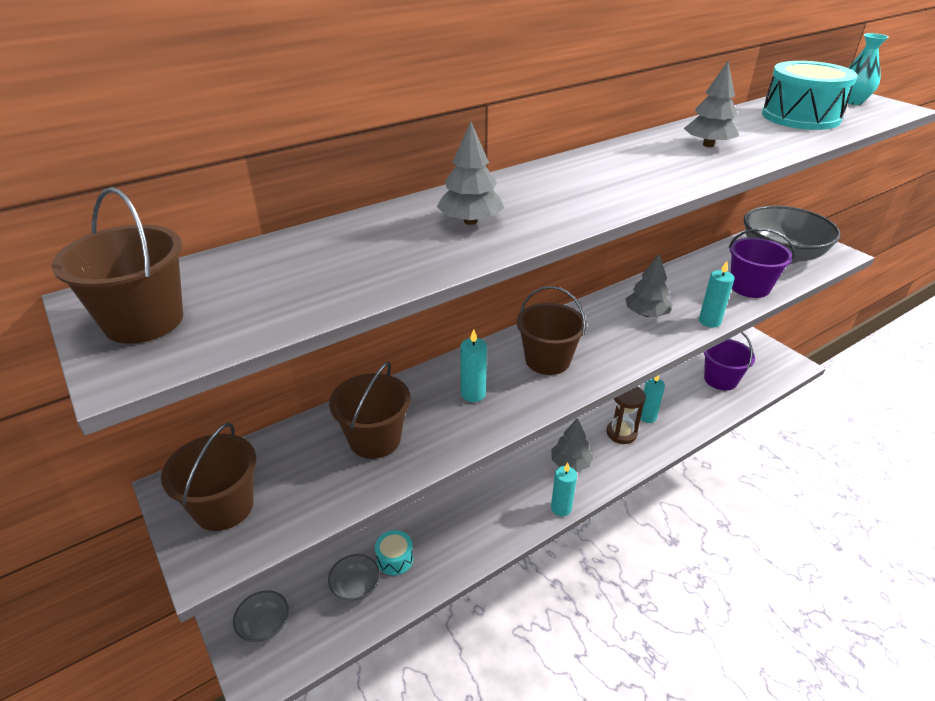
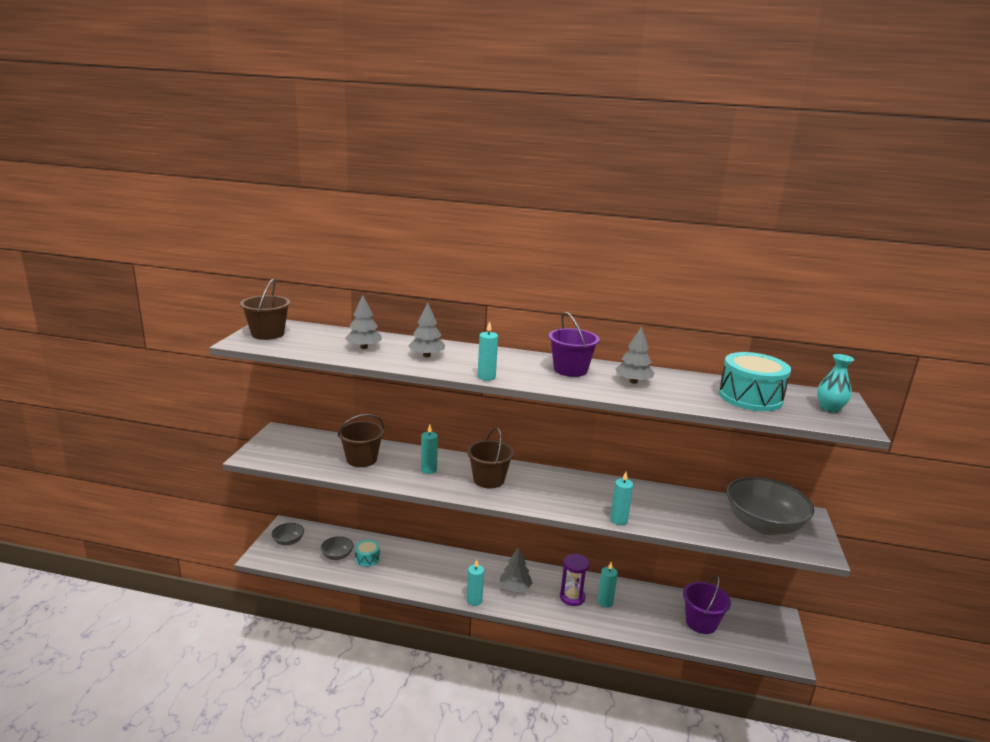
camera: 45 degrees right, 15 degrees down
brown bucket [161,423,256,531] -> none
brown hourglass [606,387,646,444] -> purple hourglass [560,554,590,606]
grey tree [625,254,673,317] -> grey tree moved to [345,295,382,349]
purple bucket [729,228,795,298] -> purple bucket moved to [549,312,600,377]
none -> turquoise candle [478,321,498,381]

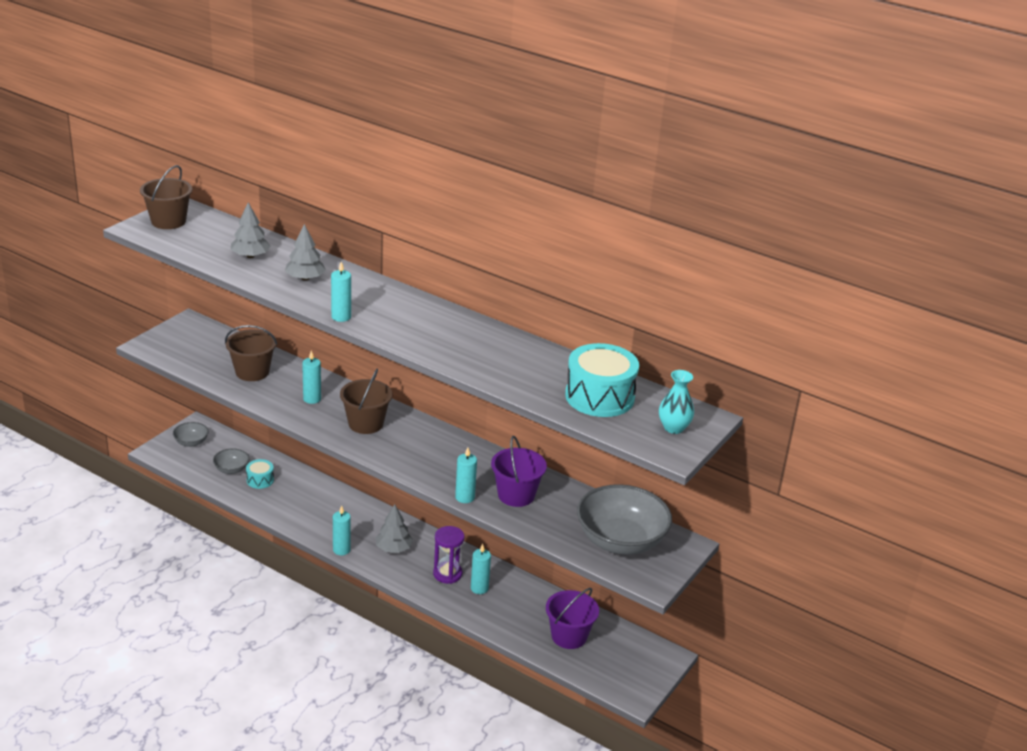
camera: 20 degrees right, 10 degrees up
purple bucket [549,312,600,377] -> purple bucket moved to [491,436,547,507]
grey tree [615,326,655,384] -> none

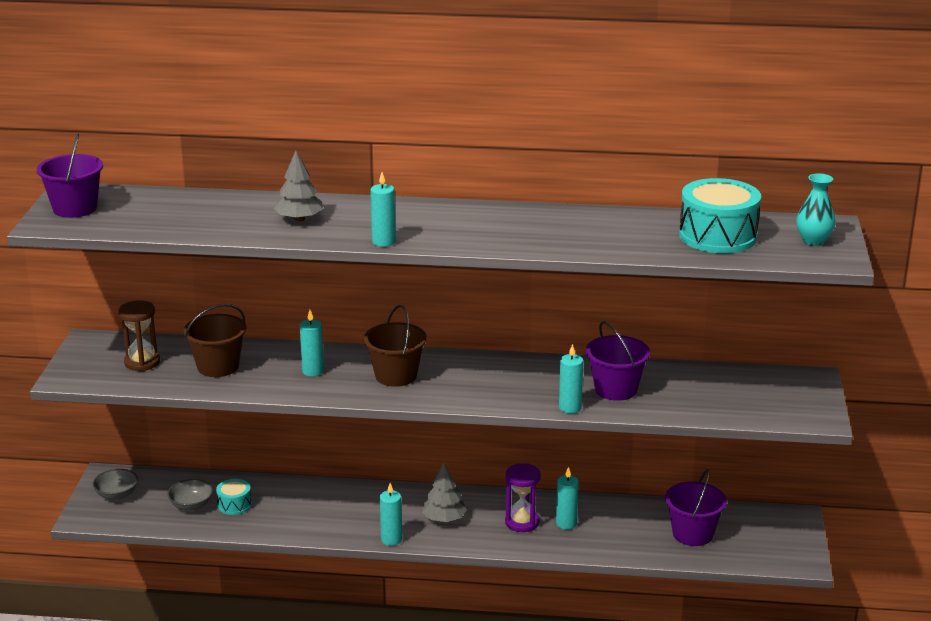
camera: 25 degrees left, 5 degrees down
brown bucket [140,165,192,229] -> purple bucket [37,133,103,218]
grey tree [231,202,271,258] -> none
grey bowl [577,484,672,555] -> none
none -> brown hourglass [118,300,160,371]

